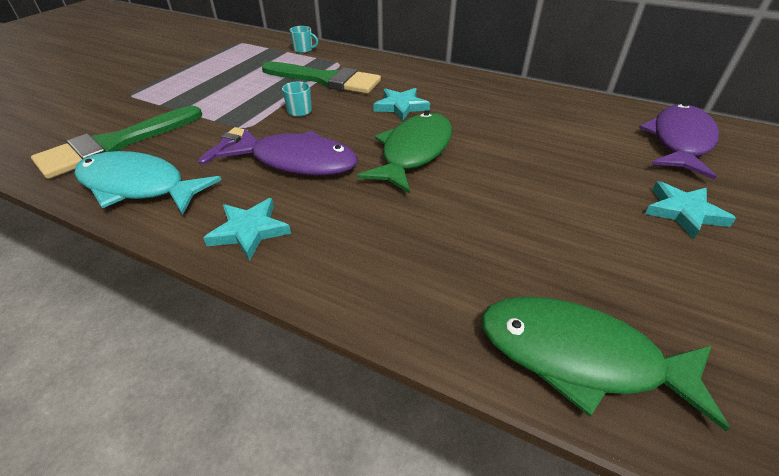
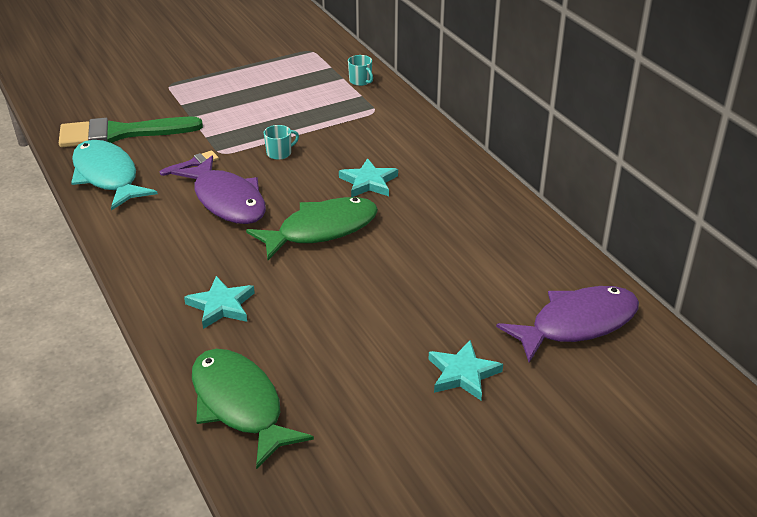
camera: 35 degrees right, 5 degrees down
turquoise star [204,198,291,261] -> turquoise star moved to [184,276,255,329]
green brush [262,61,381,94] -> none

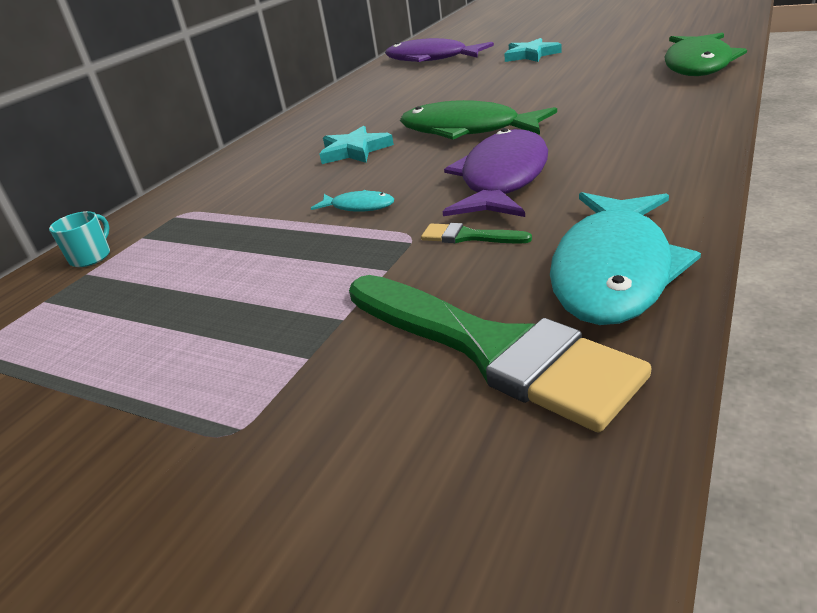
camera: 120 degrees left, 5 degrees down
purple brush [160,150,219,176] -> green brush [421,223,532,243]
turquoise star [184,276,255,329] -> none
turquoise mug [264,125,299,160] -> turquoise fish [311,190,394,212]

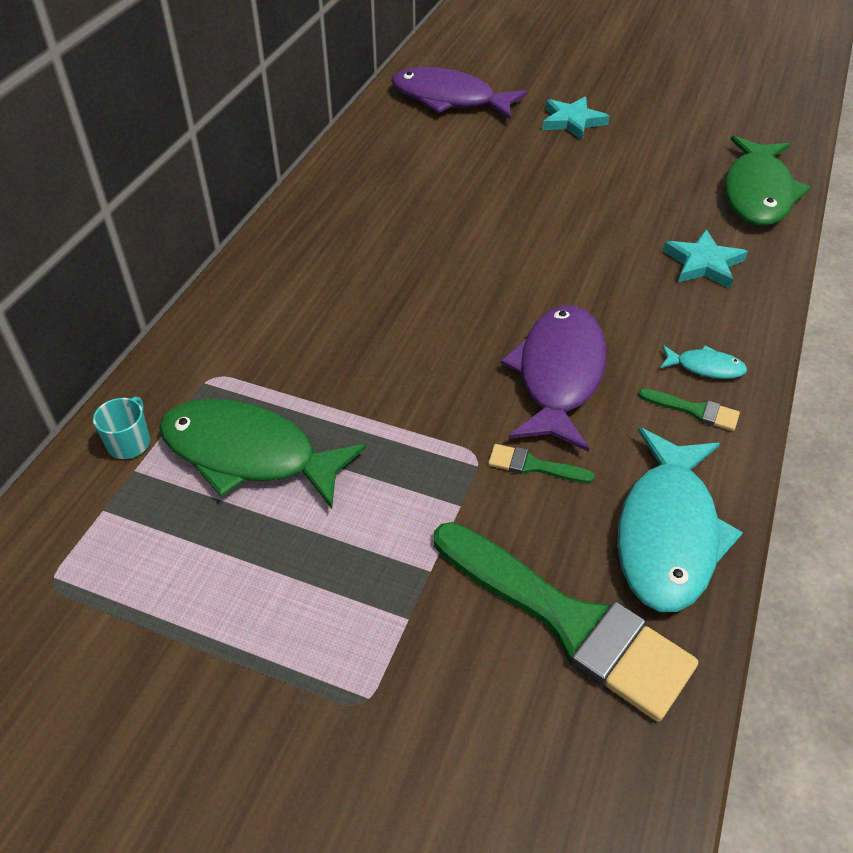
camera: 10 degrees left, 15 degrees up
turquoise fish [311,190,394,212] -> turquoise fish moved to [660,345,747,379]
turquoise star [320,126,394,164] -> turquoise star moved to [663,229,748,289]
green fish [400,100,557,140] -> green fish moved to [159,399,366,509]
none -> green brush [638,388,740,431]

